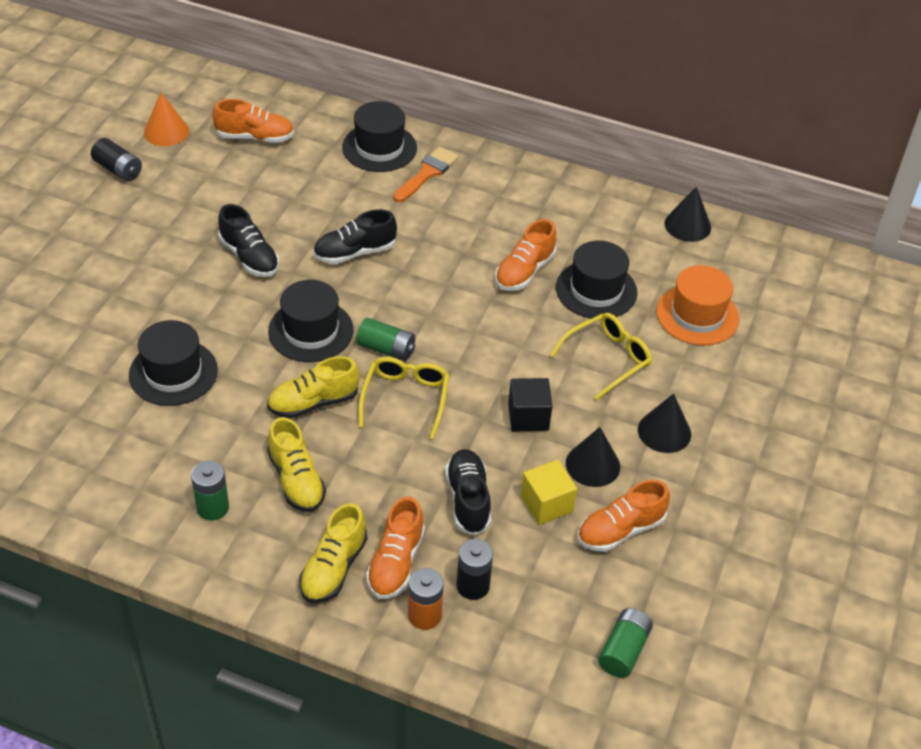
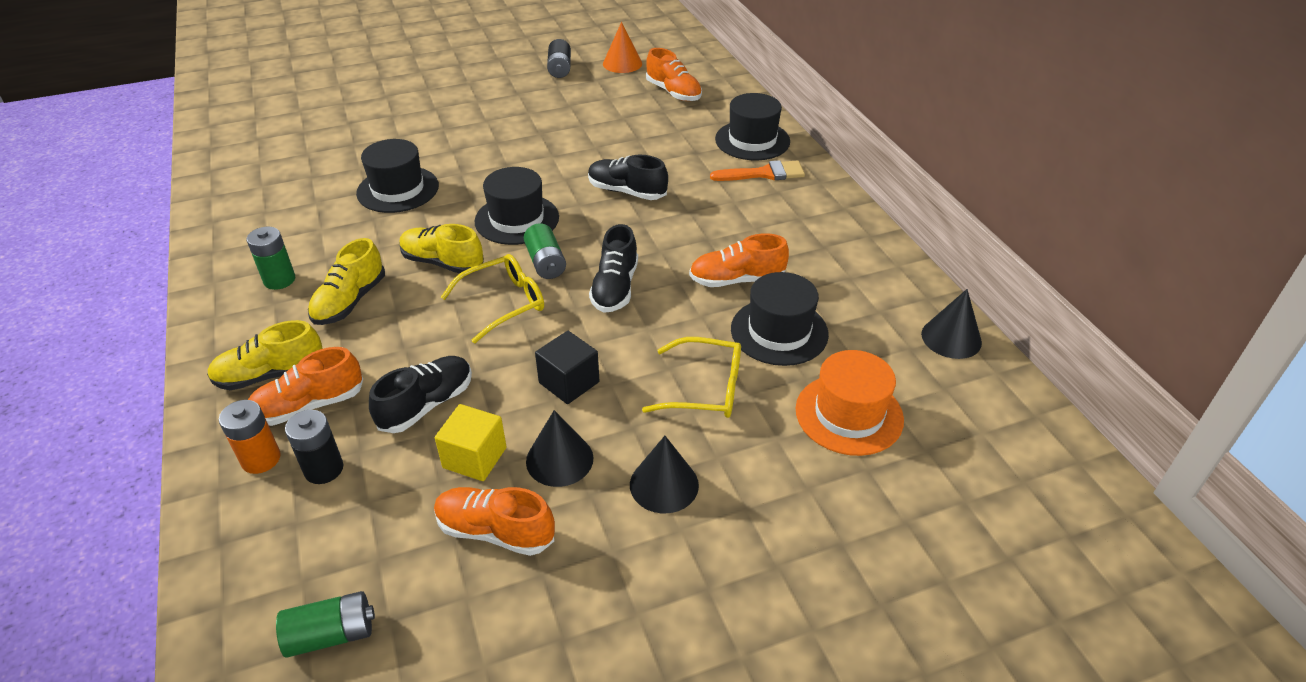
camera: 50 degrees right, 5 degrees down
black shoe [218,204,279,277] -> black shoe moved to [589,224,638,313]

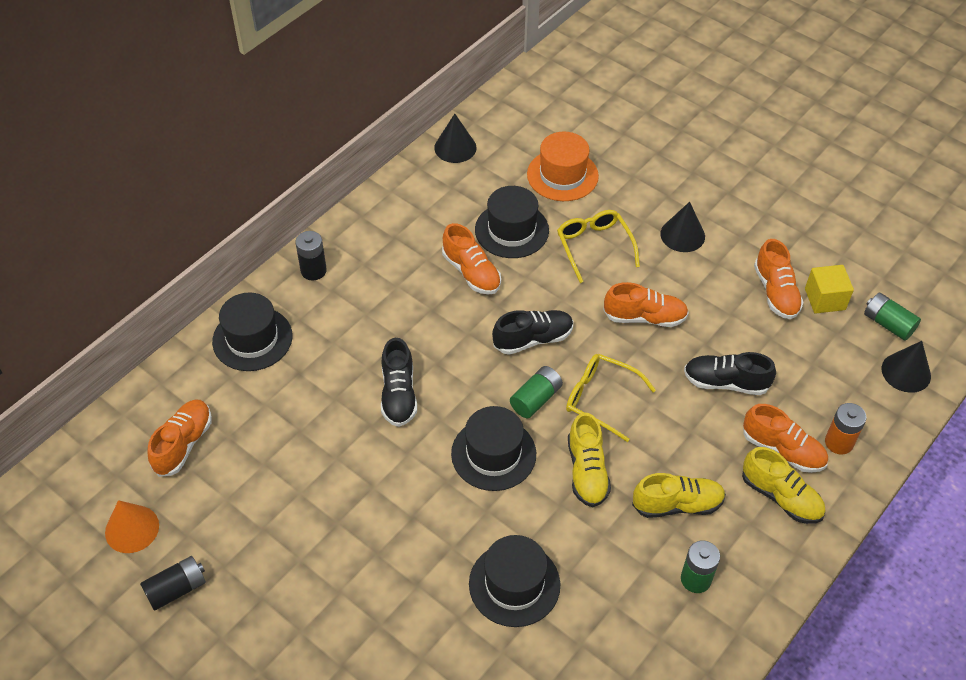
camera: 120 degrees left, 10 degrees up
black battery [285,410,343,484] -> black battery moved to [295,231,327,281]
yellow cube [435,404,507,481] -> yellow cube moved to [805,265,854,314]
black cone [526,410,593,487] -> black cone moved to [882,341,931,393]
black cube [535,331,600,404] -> orange shoe [604,282,689,327]
orange brush [710,160,805,181] -> none

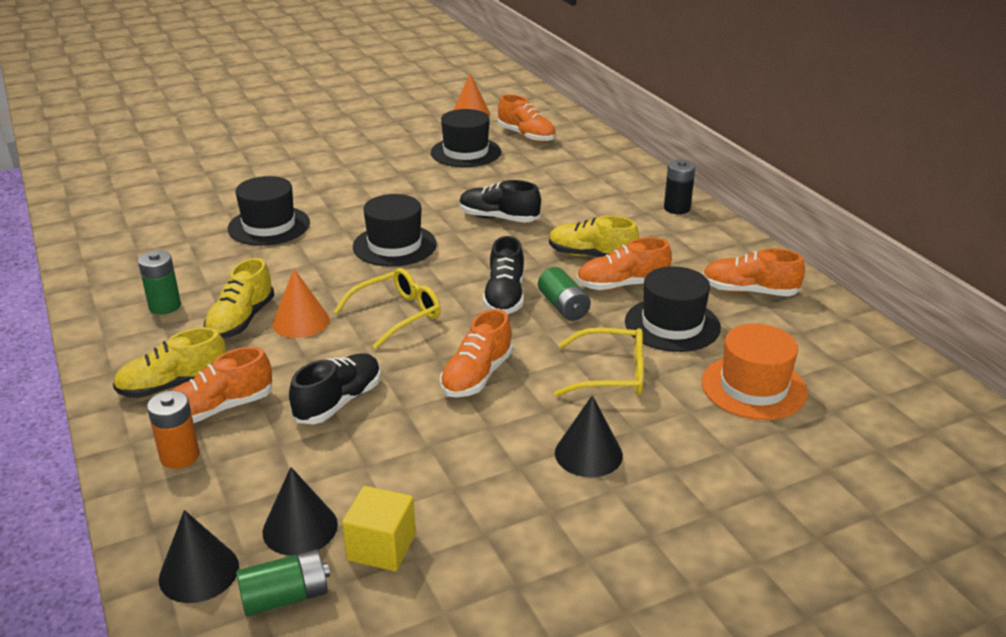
camera: 115 degrees right, 20 degrees down
black battery [140,556,206,611] -> none
black hat [212,293,292,371] -> black hat moved to [431,109,501,167]
black cone [434,114,476,163] -> black cone moved to [263,467,338,556]
green battery [510,366,563,418] -> green battery moved to [538,267,591,321]
yellow shoe [568,412,611,507] -> yellow shoe moved to [549,216,639,257]
orange shoe [754,239,804,319] -> orange shoe moved to [702,248,805,296]
none -> orange cone [272,269,330,338]

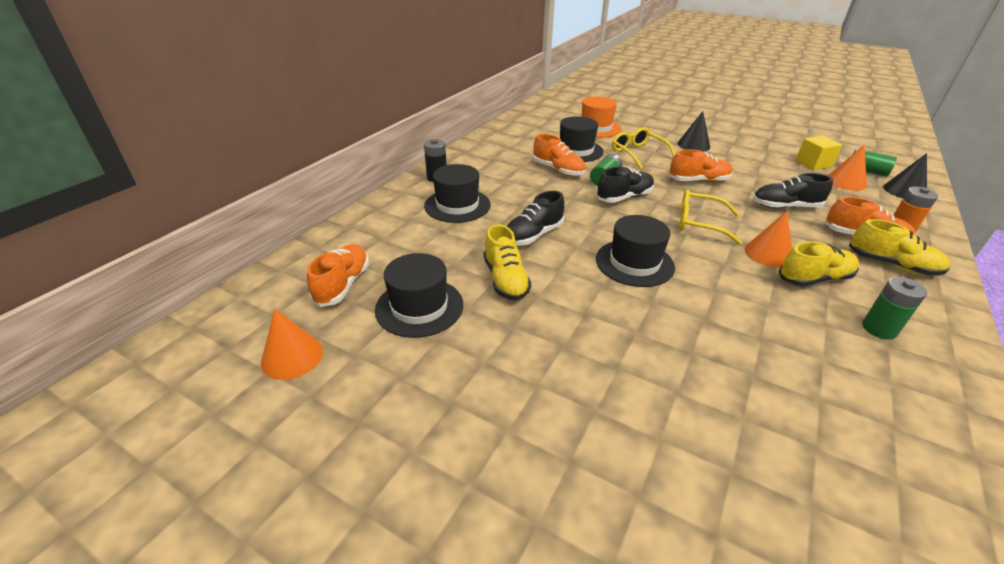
camera: 125 degrees left, 5 degrees up
black hat [228,176,310,246] -> black hat moved to [424,164,491,223]
black cone [263,467,338,556] -> orange cone [828,144,867,191]
black shoe [459,180,541,223] -> black shoe turned 60 degrees clockwise [507,191,565,245]
yellow shoe [549,216,639,257] -> yellow shoe moved to [484,224,531,301]
orange shoe [702,248,805,296] -> none

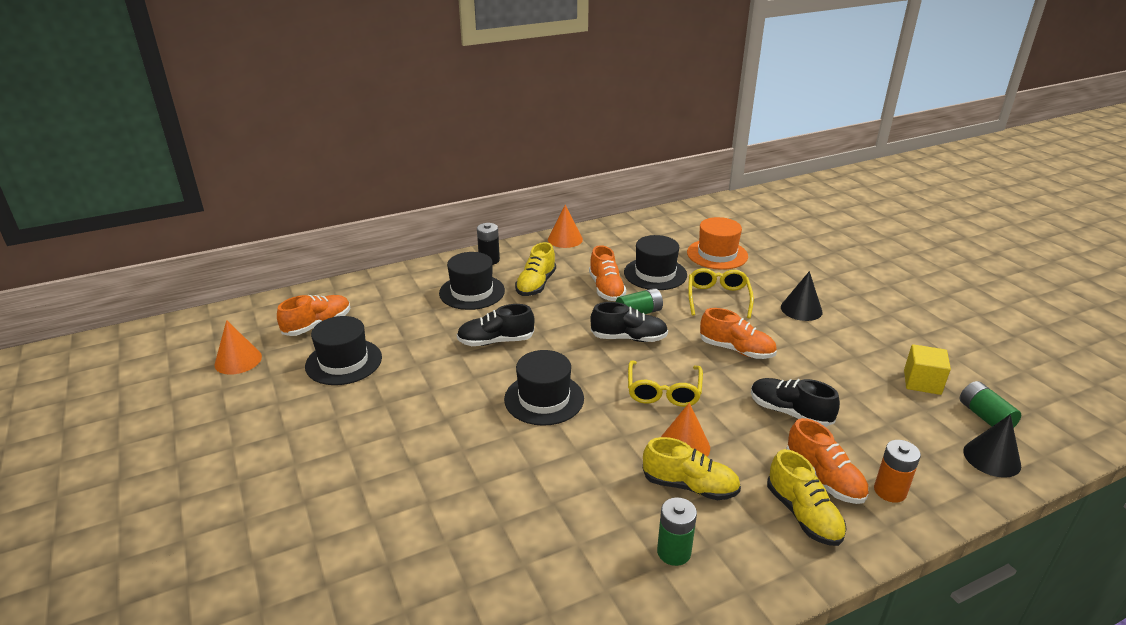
camera: 35 degrees right, 5 degrees down
yellow shoe [484,224,531,301] -> yellow shoe moved to [515,242,556,296]
yellow glasses [679,190,742,245] -> yellow glasses turned 135 degrees counterclockwise [628,360,703,407]
orange cone [828,144,867,191] -> orange cone moved to [548,205,583,248]

